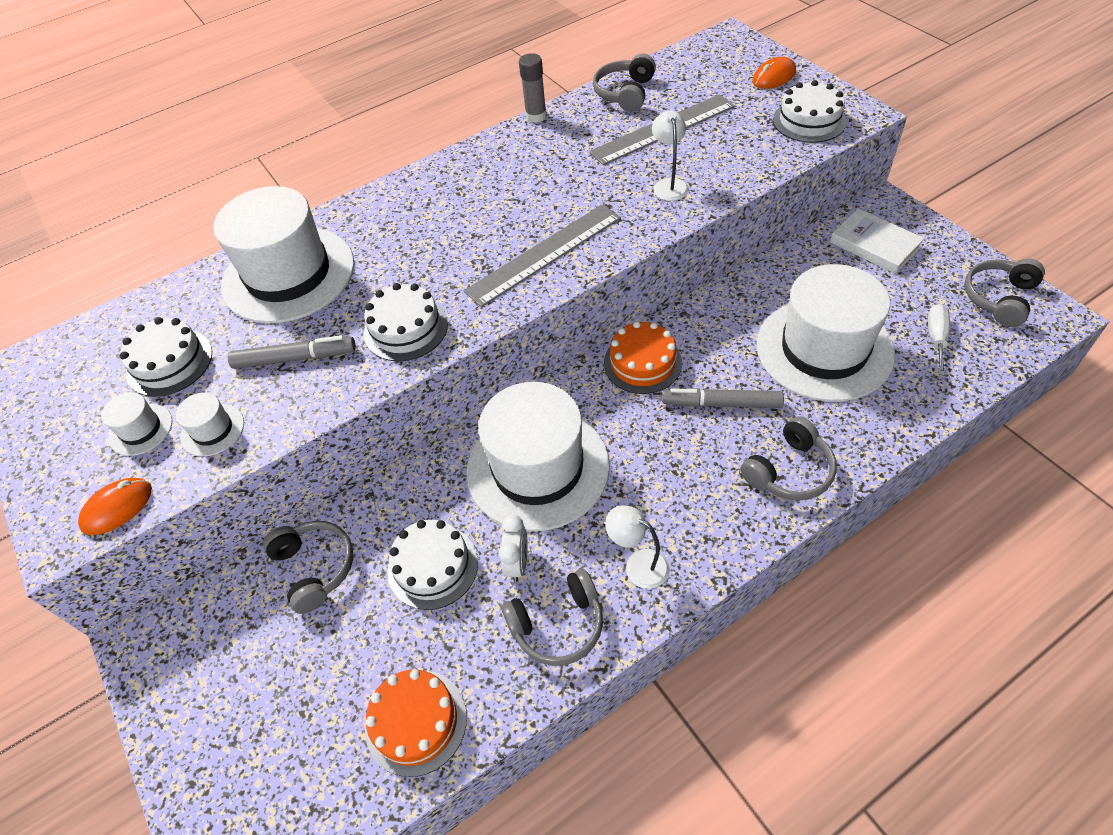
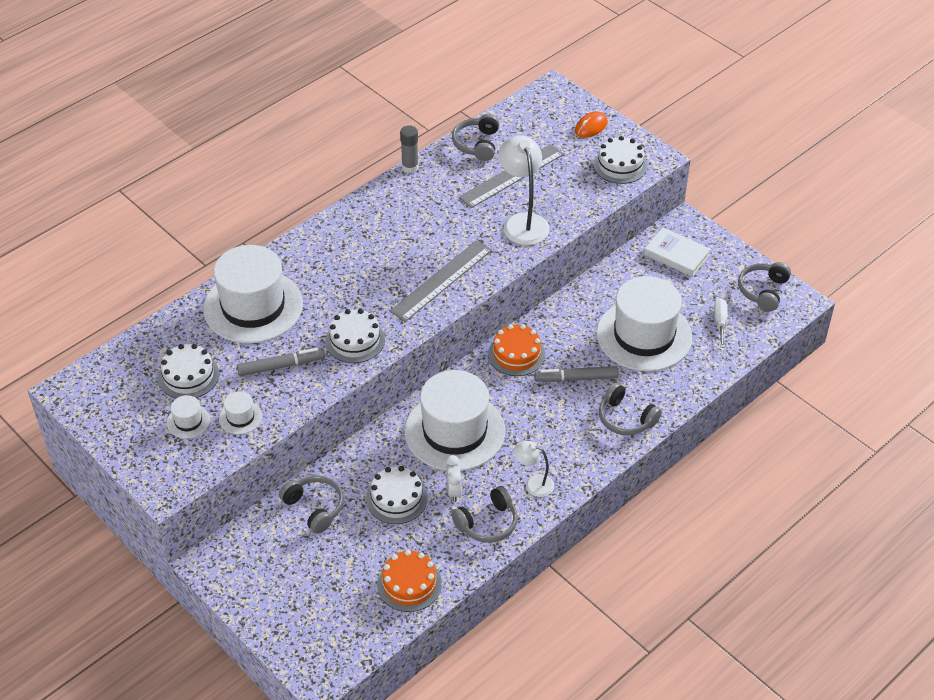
camera: 15 degrees left, 5 degrees down
orange mouse [78,478,152,535] -> none
white lamp [652,111,689,201] -> white lamp [498,135,549,245], size x1.78
grey headphones [740,416,837,501] -> grey headphones turned 90 degrees clockwise [599,383,662,435]

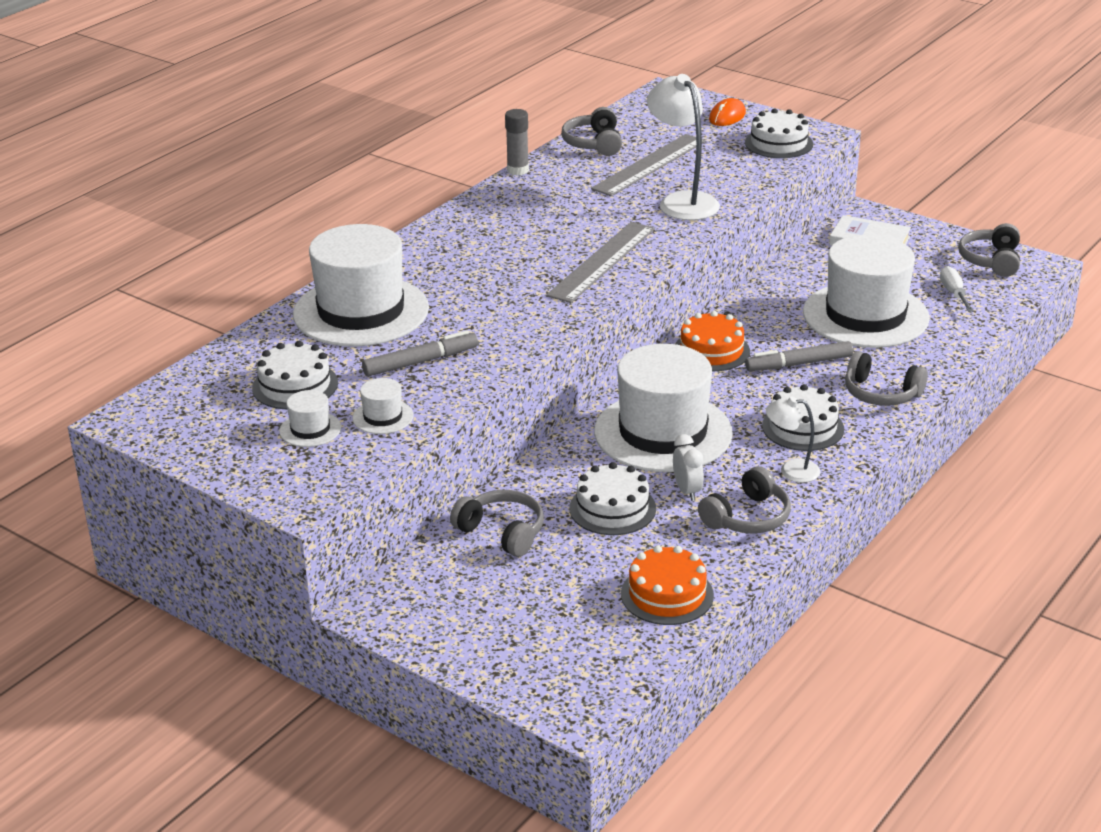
camera: 10 degrees left, 15 degrees down
white cake [325,309,385,363] -> white cake moved to [762,384,844,451]

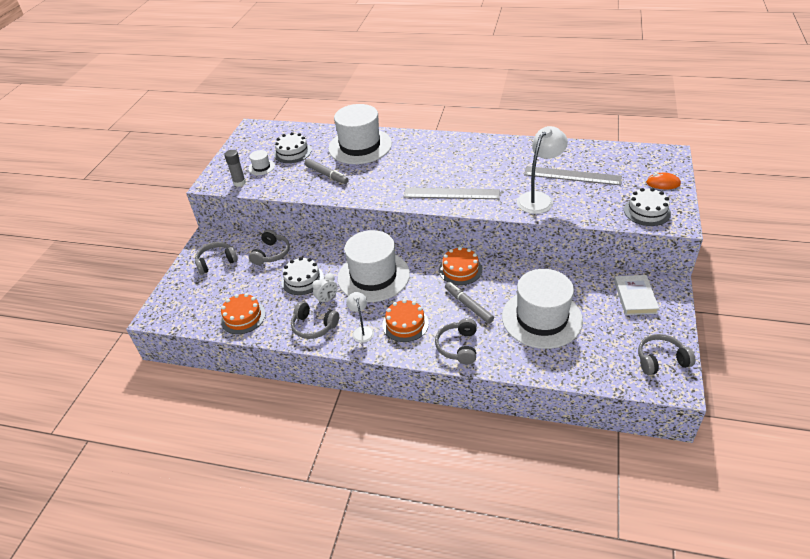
camera: 70 degrees right, 10 degrees up
white hat [353,378,414,434] -> none
grey glue stick [505,109,529,175] -> grey glue stick moved to [224,150,246,187]
grey headphones [561,107,622,156] -> grey headphones moved to [195,242,238,274]
white cake [762,384,844,451] -> orange cake [383,299,429,342]
white screwdriver [940,266,974,312] -> none

